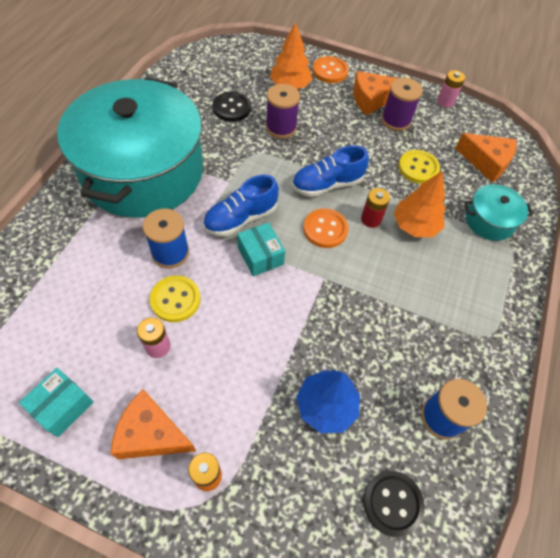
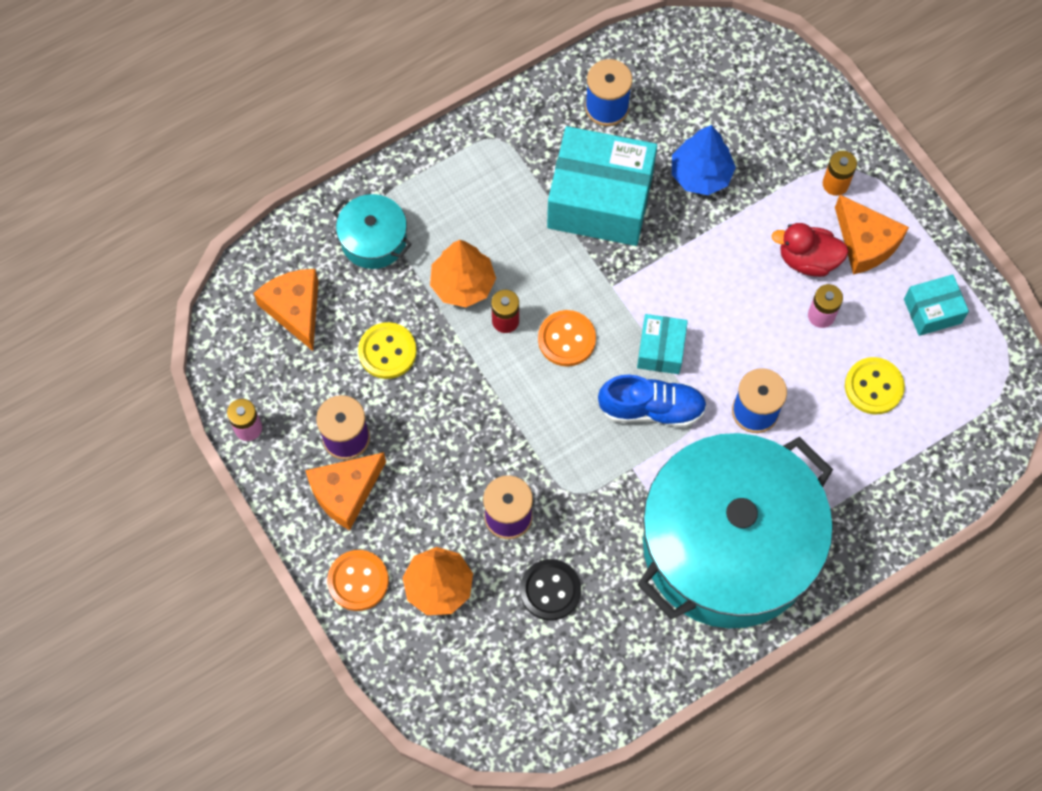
camera: 140 degrees left, 10 degrees up
yellow button [150,276,201,322] -> yellow button moved to [845,357,905,415]
blue shoe [292,145,369,197] -> none
orange cheese [353,71,398,115] -> orange cheese turned 120 degrees clockwise [305,452,386,530]
black button [363,471,425,537] -> none
none -> turquoise box [547,126,657,246]
none -> red duck [771,223,849,277]

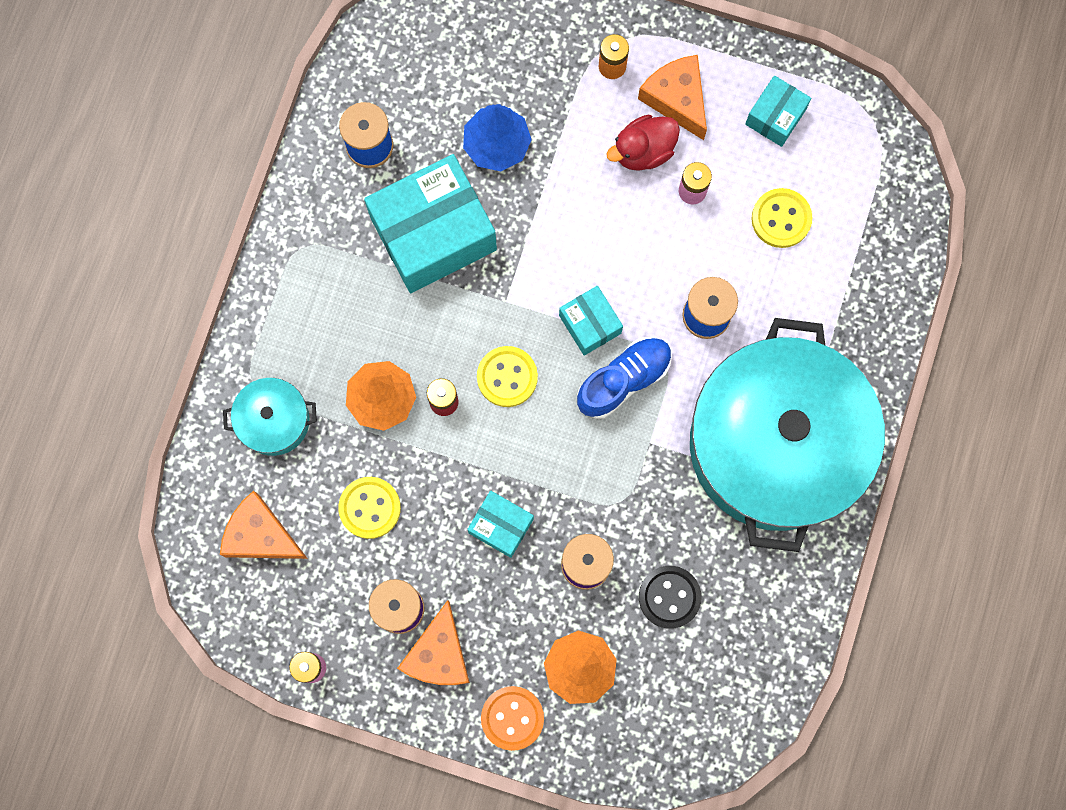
camera: 40 degrees left, 10 degrees up
orange button [538,310,596,367] -> yellow button [477,346,538,407]
orange cheese [835,195,909,275] -> orange cheese turned 135 degrees counterclockwise [638,55,707,140]
none -> turquoise box [467,491,534,558]

